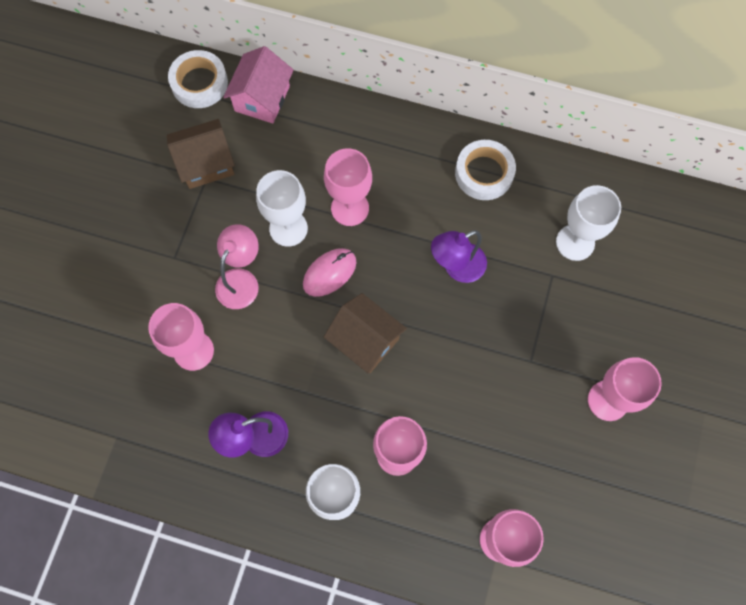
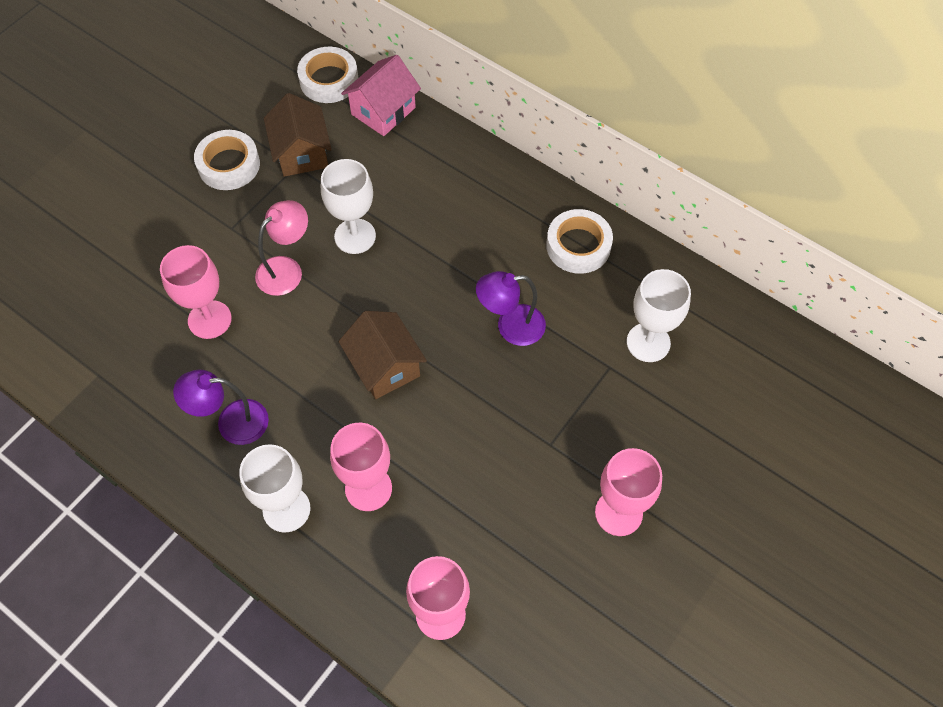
camera: 20 degrees right, 10 degrees down
brown house [167,119,235,189] -> brown house turned 75 degrees clockwise [264,93,332,177]
pink mouse [303,248,357,297] -> none
pink goblet [324,148,372,226] -> none
none -> white tape [194,130,260,190]

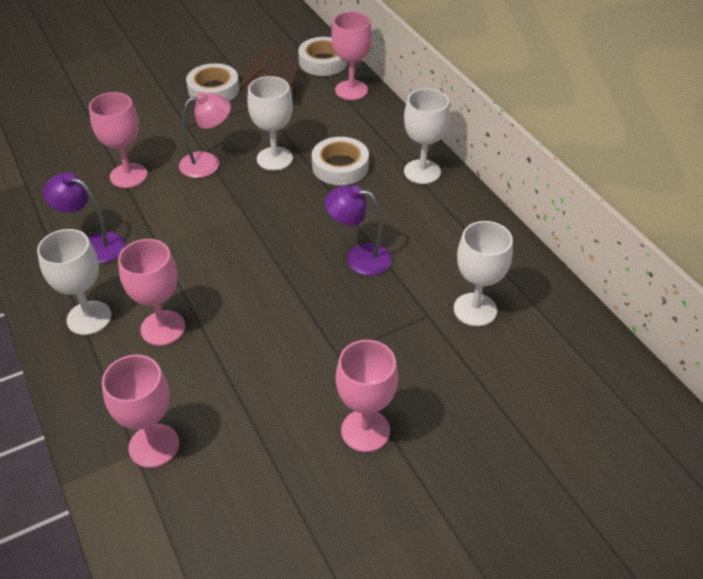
camera: 25 degrees right, 15 degrees down
brown house [338,311,427,399] -> none
pink house [341,55,421,136] -> pink goblet [331,12,372,100]
white tape [546,209,613,274] -> white tape moved to [312,137,369,185]
none -> white goblet [404,88,450,184]

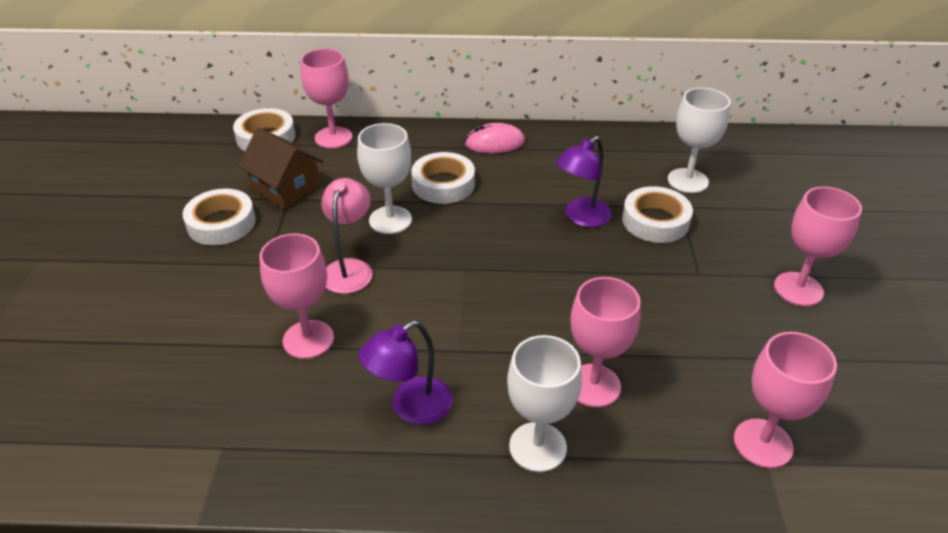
camera: 60 degrees left, 5 degrees down
white goblet [404,88,450,184] -> pink mouse [465,123,525,153]
none -> white tape [622,186,693,243]

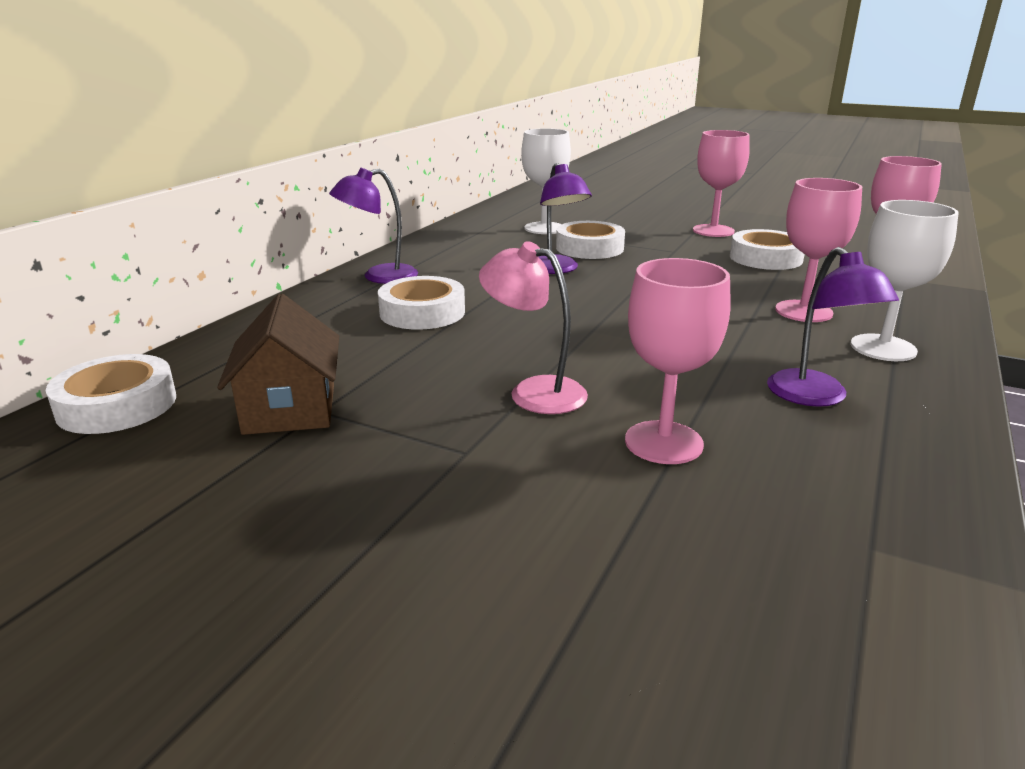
camera: 65 degrees left, 15 degrees down
white tape [183,189,256,245] -> white tape moved to [730,229,805,270]
brown house [238,128,323,210] -> brown house turned 75 degrees counterclockwise [217,293,339,435]
pink goblet [301,49,352,148] -> none
white goblet [357,123,412,234] -> none
pink mouse [465,123,525,153] -> purple lamp [329,168,418,284]

